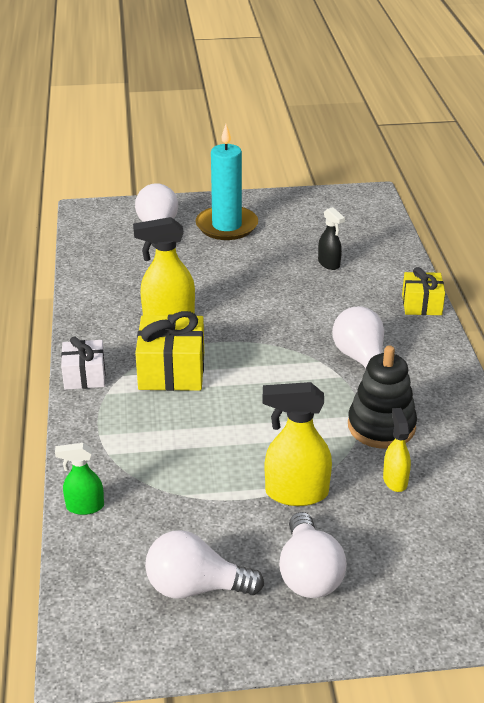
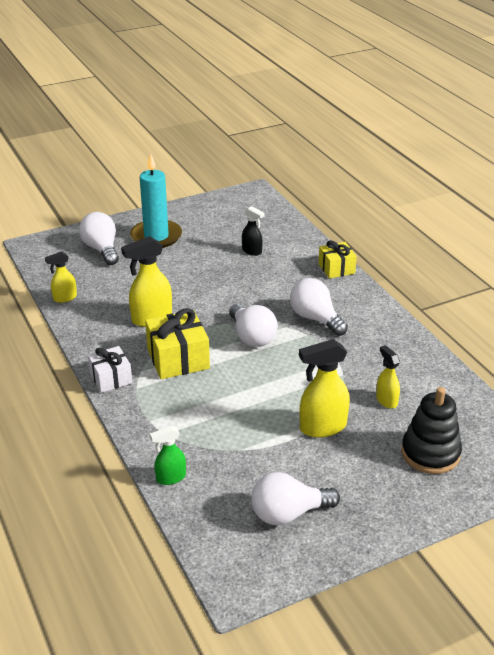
camera: 20 degrees left, 0 degrees up
white light bulb [279,512,347,598] -> white light bulb moved to [229,304,278,347]
black stacking toy [348,345,417,449] -> black stacking toy moved to [401,387,462,474]
none -> yellow spray bottle [45,251,77,303]

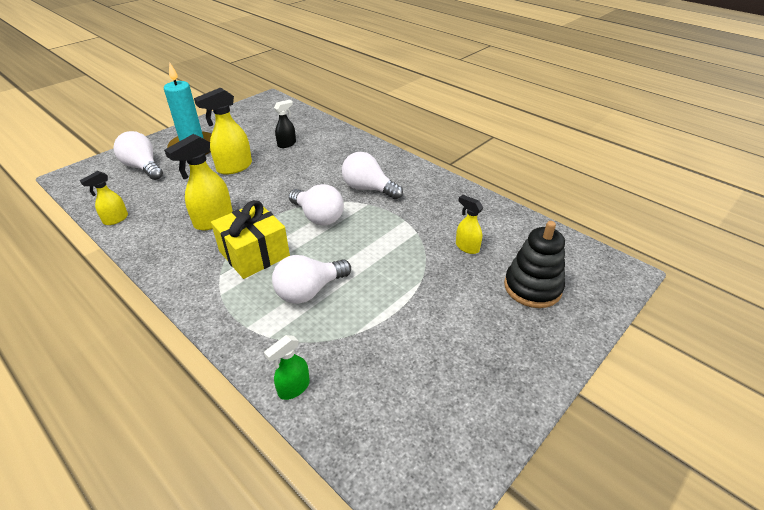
camera: 20 degrees left, 5 degrees up
white gift [88,346,132,393] -> none
black spray bottle [242,206,265,256] -> black spray bottle turned 60 degrees counterclockwise [274,100,296,148]
white light bulb [251,472,340,525] -> white light bulb moved to [272,255,351,304]
yellow spray bottle [299,339,350,438] -> yellow spray bottle moved to [194,87,252,175]
yellow gift [318,240,357,279] -> none

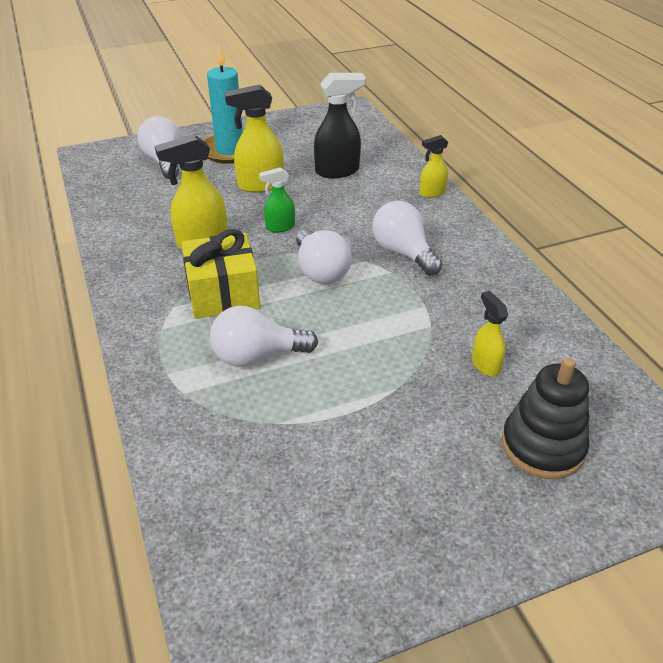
camera: 25 degrees right, 0 degrees up
yellow spray bottle [80,171,128,225] -> yellow spray bottle moved to [420,135,449,198]
green spray bottle [264,335,310,400] -> green spray bottle moved to [259,167,295,233]
black spray bottle [274,100,296,148] -> black spray bottle [314,73,366,178], size x1.69

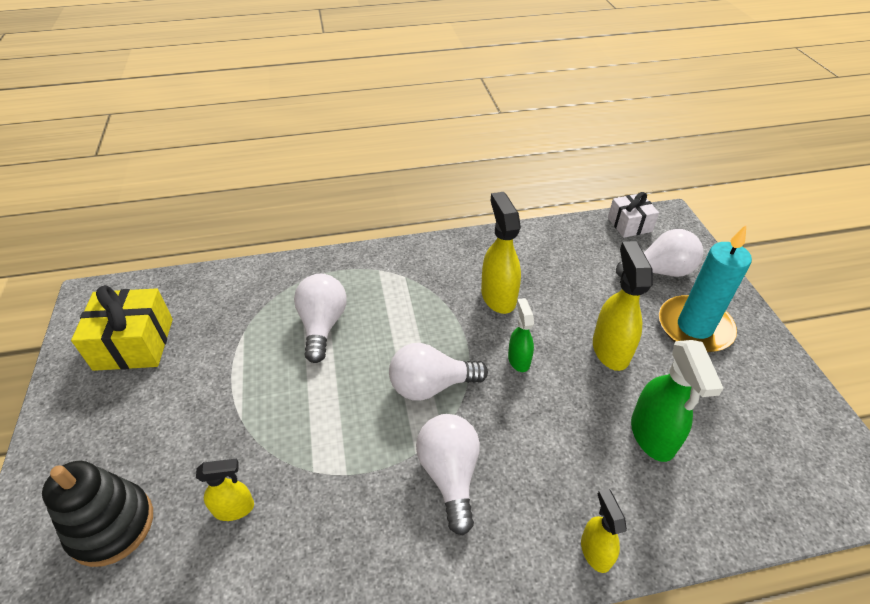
camera: 100 degrees right, 5 degrees up
yellow gift [181,229,260,319] -> yellow gift moved to [71,285,173,371]
black spray bottle [314,73,366,178] -> green spray bottle [631,340,724,462]
white light bulb [372,201,442,276] -> white light bulb turned 75 degrees counterclockwise [416,414,480,535]
none -> white gift [608,192,659,238]

